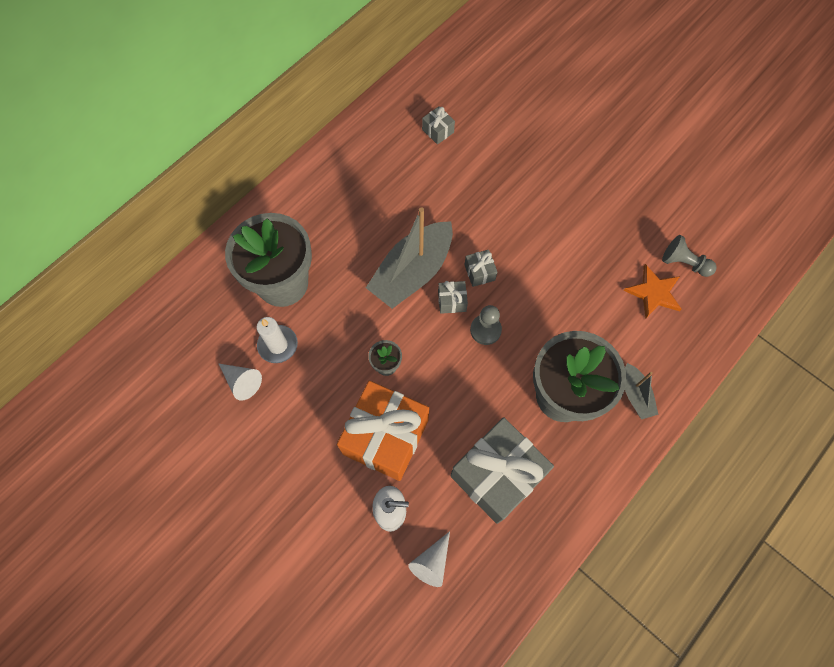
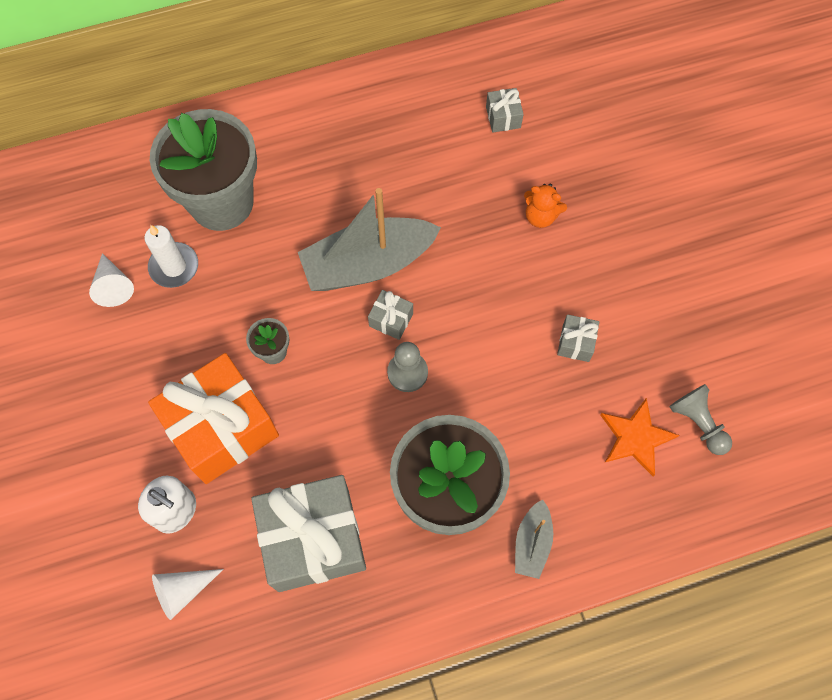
camera: 30 degrees right, 0 degrees up
grey gift [464,250,497,287] -> grey gift moved to [557,314,599,362]
none -> orange teddy bear [524,184,567,228]

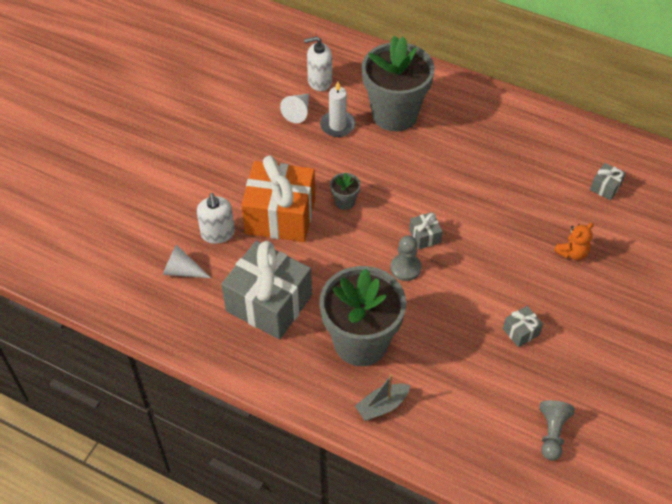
camera: 45 degrees right, 15 degrees down
grey boat [298,188,441,291] -> none
orange teddy bear [524,184,567,228] -> orange teddy bear turned 105 degrees counterclockwise [554,223,594,260]
orange star [601,398,679,476] -> none
none -> white soap dispenser [304,36,332,91]

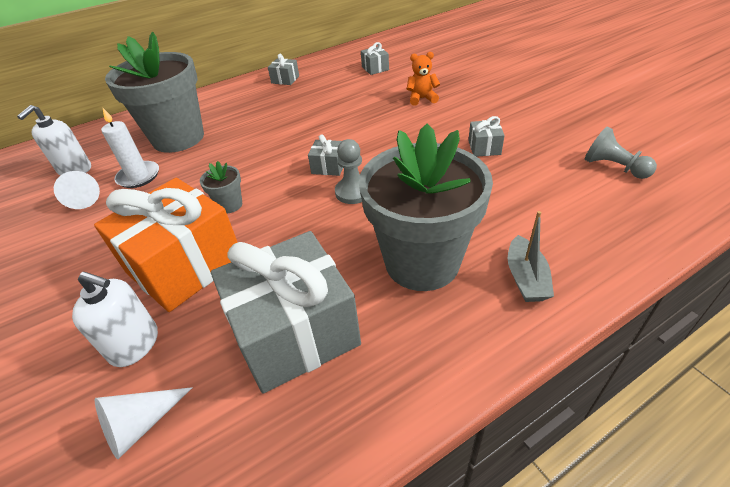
camera: 55 degrees left, 10 degrees down
orange teddy bear [554,223,594,260] -> orange teddy bear turned 90 degrees counterclockwise [407,52,440,106]
none -> grey gift [268,53,299,85]

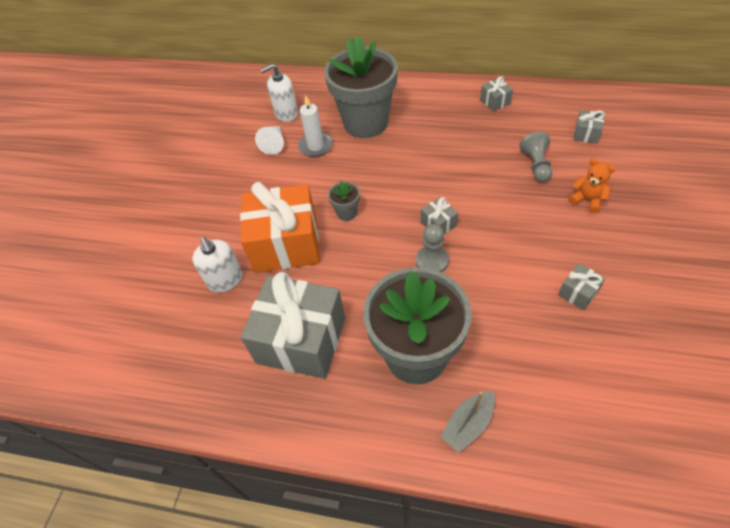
camera: 45 degrees right, 10 degrees up
white cone [95,387,193,459] -> none
grey pawn [585,126,657,179] -> grey pawn moved to [519,132,552,182]

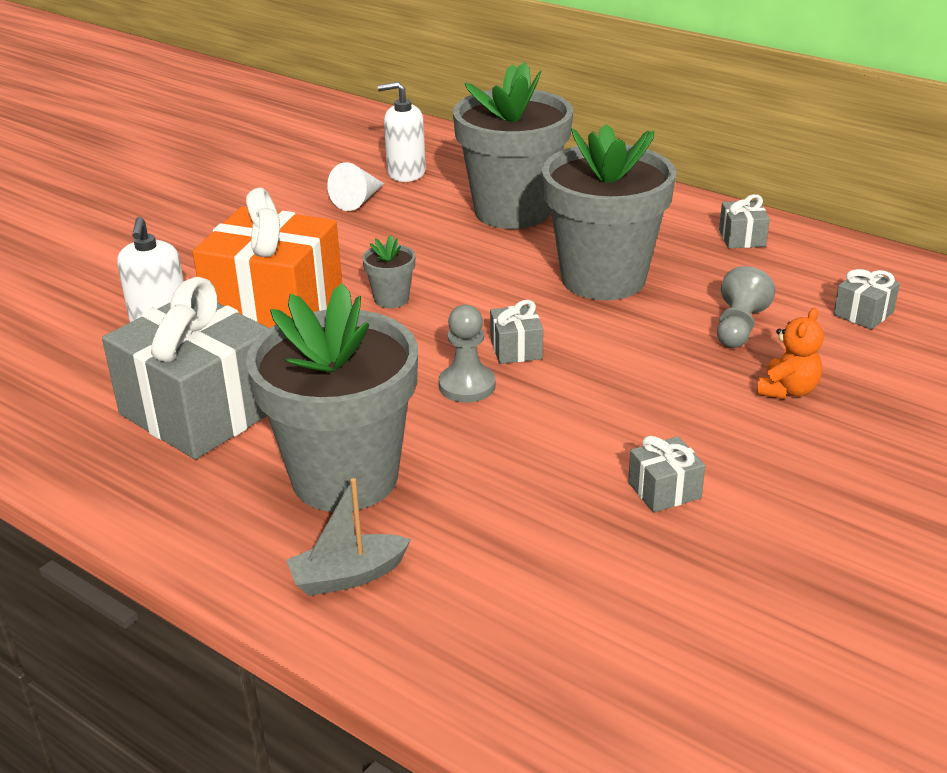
camera: 20 degrees right, 20 degrees down
white candle [298,95,333,157] -> none
orange teddy bear [569,158,616,213] -> orange teddy bear turned 60 degrees clockwise [757,308,824,399]
none -> grey flower pot [542,124,676,300]

